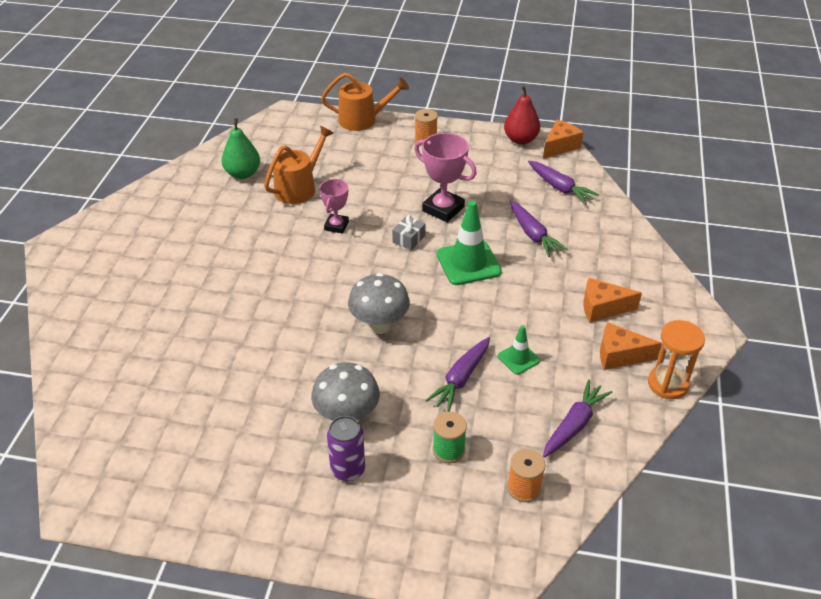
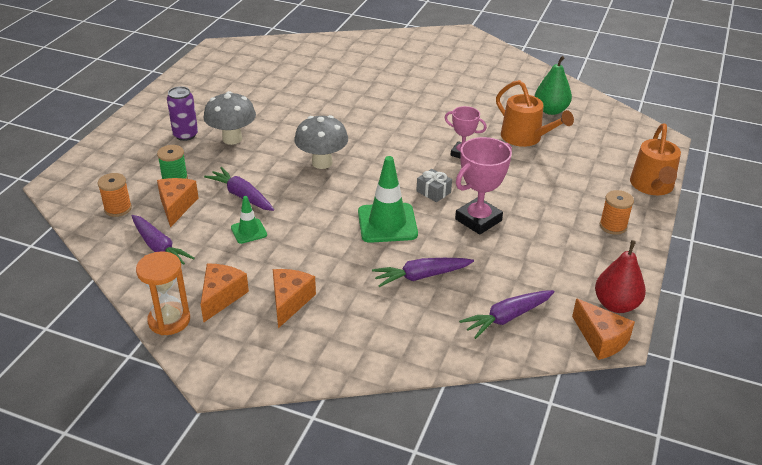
camera: 100 degrees right, 5 degrees down
none -> orange cheese [157,178,199,227]

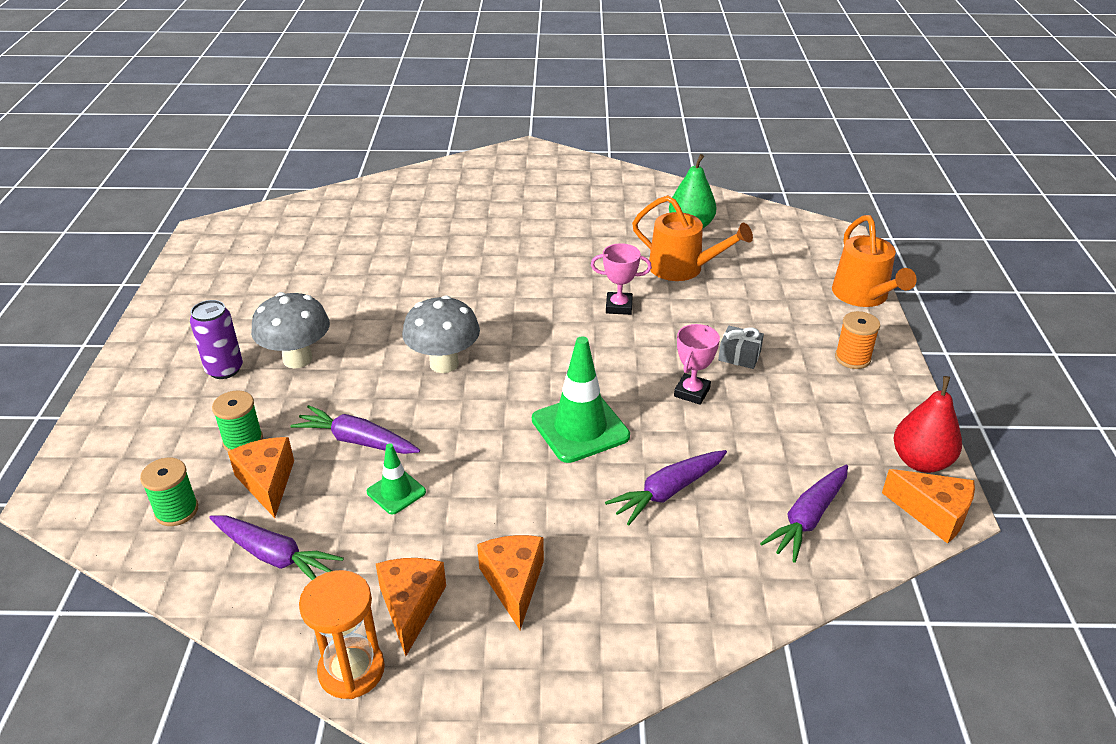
camera: 20 degrees left, 0 degrees up
orange spool [98,173,132,217] -> green spool [140,458,198,526]
grey gift [416,169,452,202] -> grey gift moved to [718,326,764,369]
pink trophy [455,137,512,235] -> pink trophy [674,324,720,405], size x0.62

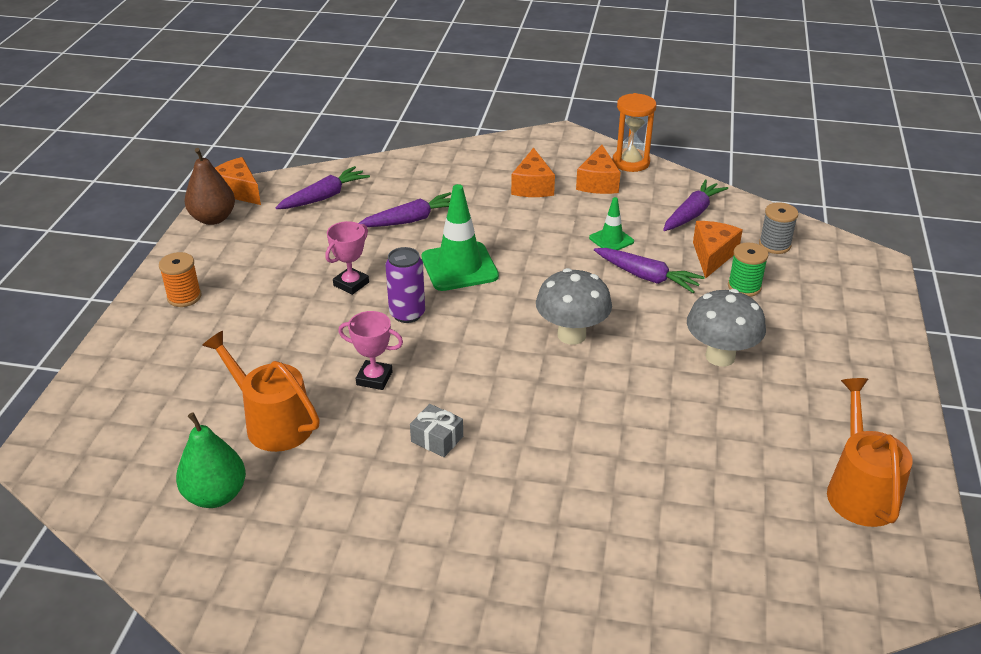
camera: 170 degrees left, 0 degrees up
green spool [140,458,198,526] -> grey spool [759,202,798,254]
purple can [190,300,243,379] -> purple can moved to [386,247,425,323]
purple carrot [209,515,344,580] -> purple carrot turned 90 degrees clockwise [663,179,728,231]
orange cheese [228,437,294,518] -> orange cheese turned 150 degrees counterclockwise [693,221,743,279]
grey gift [718,326,764,369] -> grey gift moved to [410,404,463,457]
orange watering can [832,215,917,307] -> orange watering can moved to [827,378,913,527]
red pear [894,376,962,473] -> brown pear [184,148,235,225]

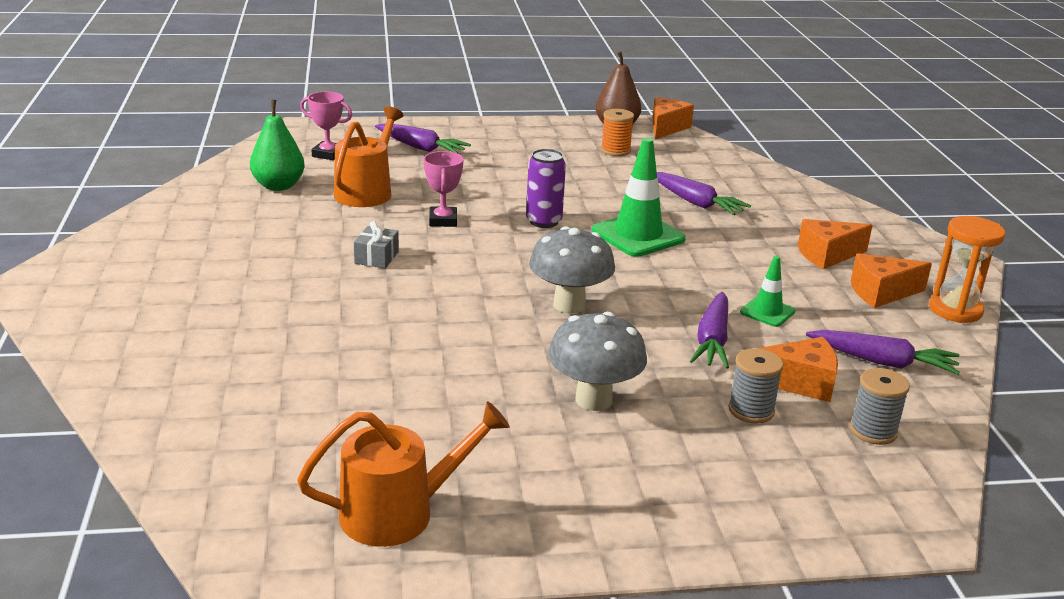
camera: 70 degrees right, 10 degrees down
orange spool [159,252,201,307] -> orange spool moved to [601,109,634,156]
purple carrot [275,166,370,209] -> purple carrot moved to [375,123,471,154]
pink trophy [325,221,369,295] -> pink trophy moved to [300,92,352,160]
green spool [728,242,768,297] -> grey spool [728,348,783,423]

